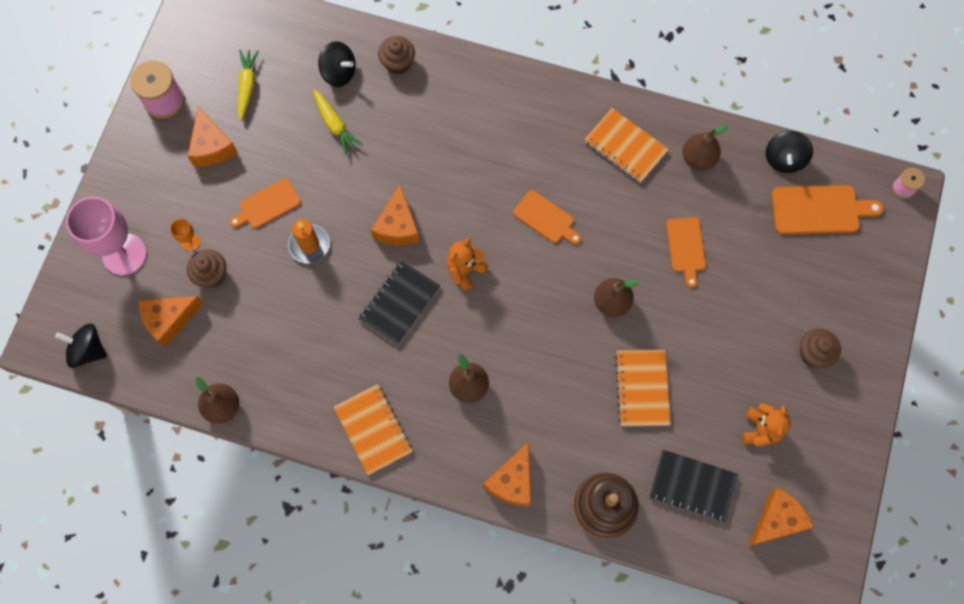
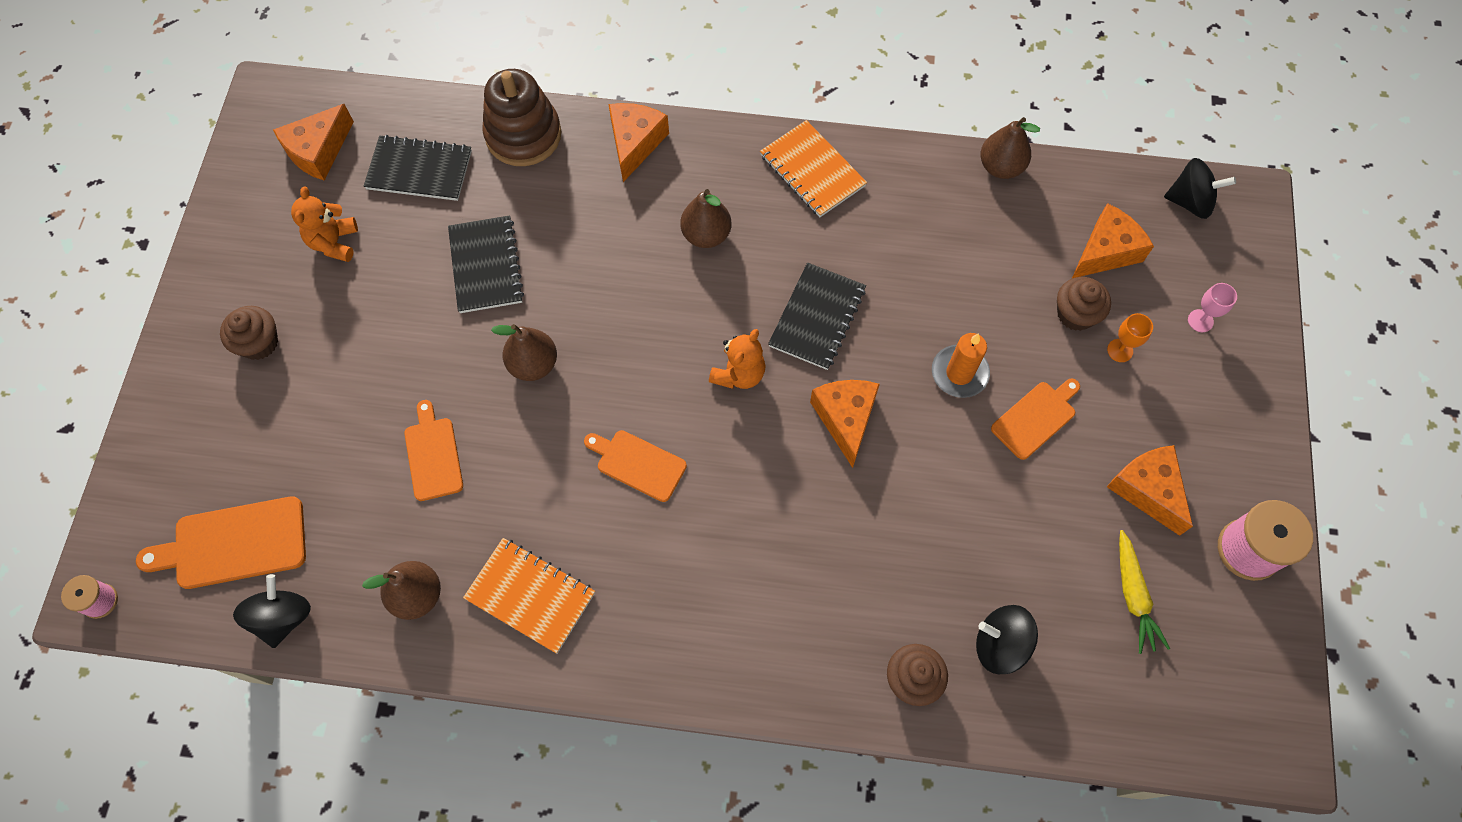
camera: 170 degrees right, 5 degrees down
pink goblet [66,197,147,275] -> pink goblet [1188,283,1237,332], size x0.42
yellow carrot [313,90,363,155] -> none
orange notebook [615,350,671,426] -> black notebook [448,215,524,313]

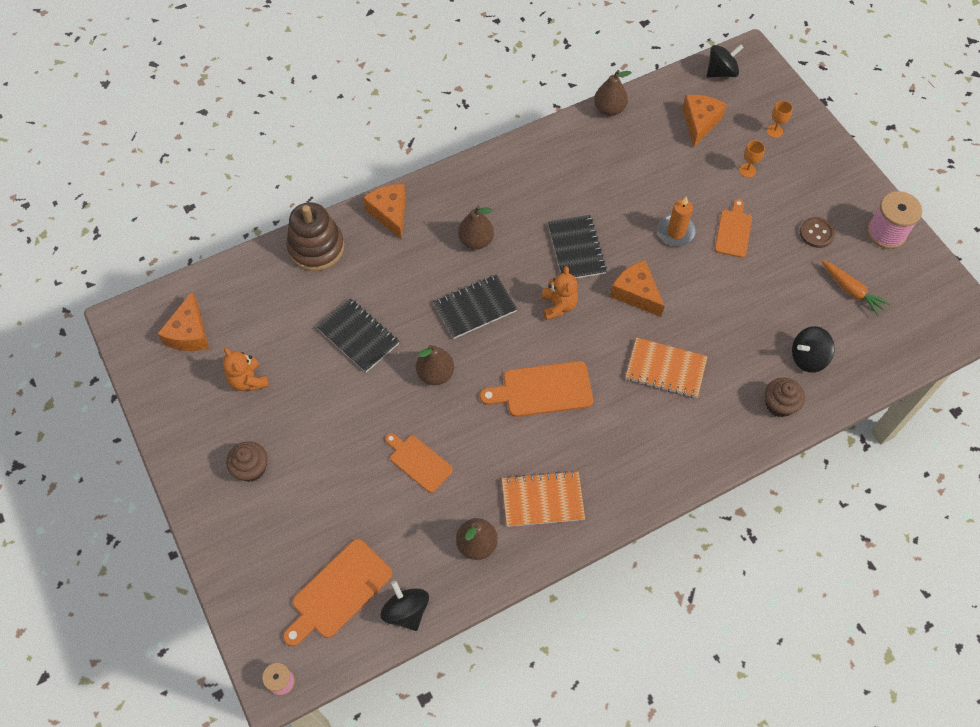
camera: 35 degrees left, 5 degrees down
black notebook [364,135,472,201] -> black notebook moved to [434,274,517,339]
orange cutting board [584,430,687,502] -> orange cutting board [480,361,593,417], size x1.51
orange notebook [760,120,867,217] -> orange notebook moved to [626,338,708,398]
brown cupcake [1057,277,1111,331] -> none
orange cheese [1107,445,1193,536] -> brown button [800,217,835,248]
yellow carrot [1119,530,1170,654] -> orange carrot [821,260,890,316]
pink goblet [1188,283,1237,332] -> orange goblet [767,101,793,138]

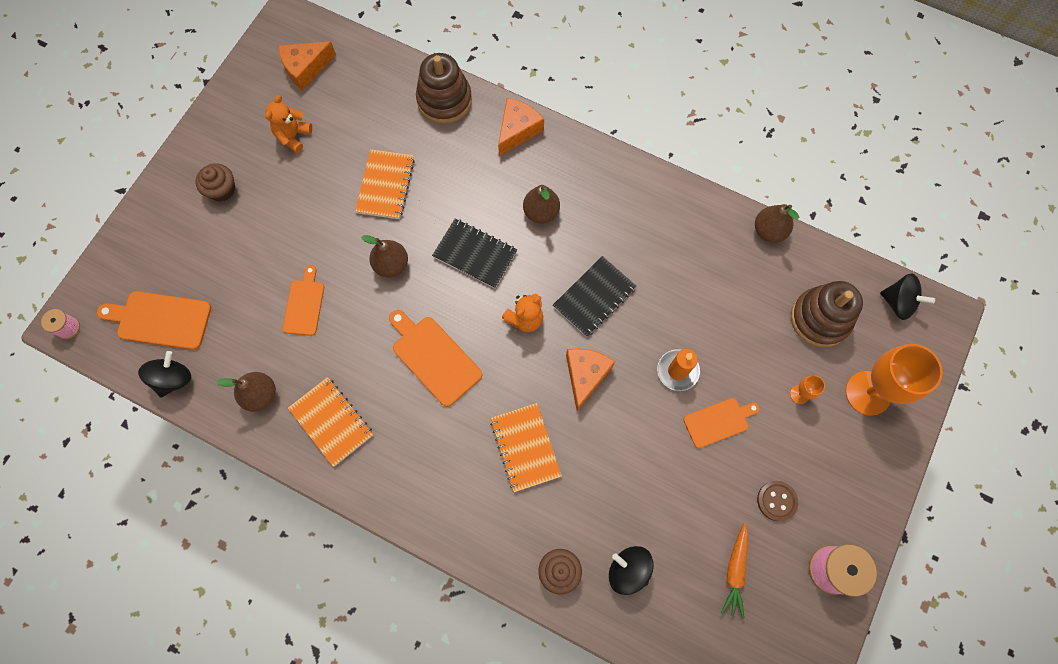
camera: 55 degrees right, 10 degrees up
black notebook [317,298,399,372] -> orange notebook [355,149,415,219]
orange cheese [682,95,727,147] -> brown stacking toy [791,281,863,347]
orange goblet [767,101,793,138] -> orange goblet [845,344,943,416], size x2.36

